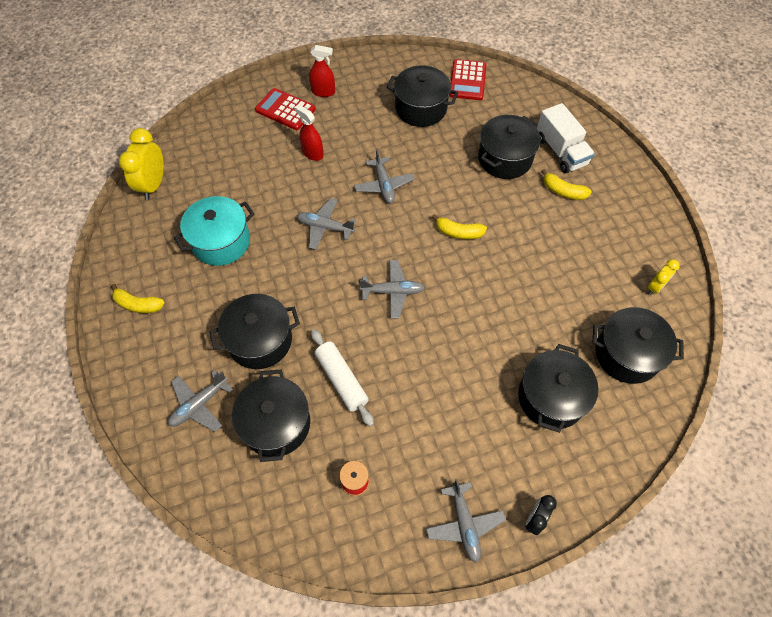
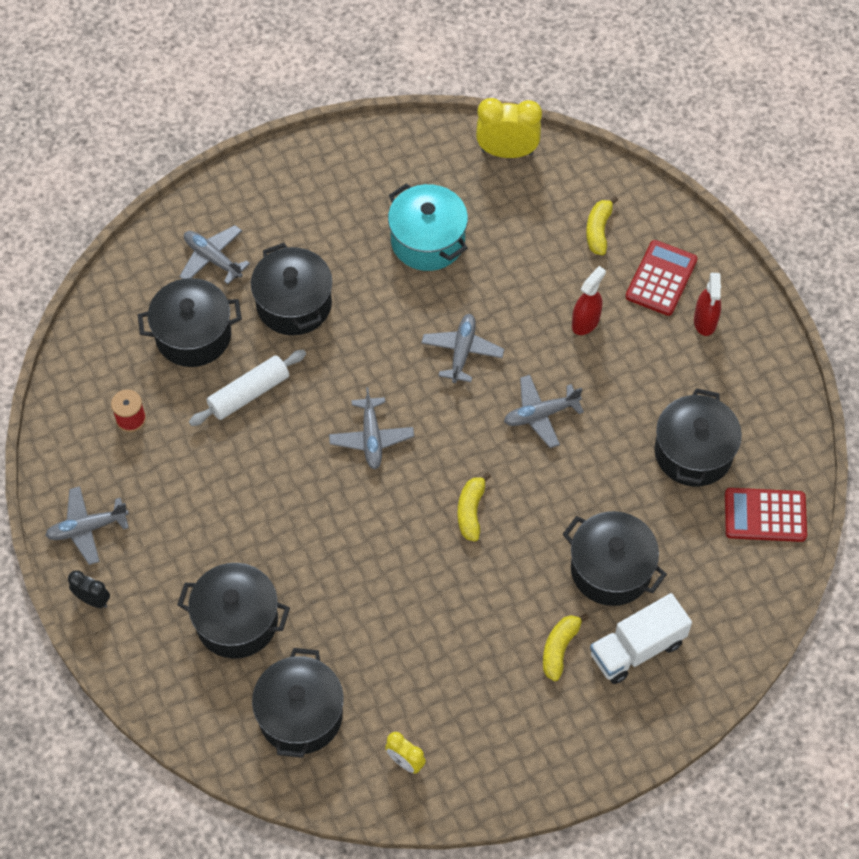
camera: 85 degrees right, 0 degrees up
yellow banana [111,284,165,313] -> yellow banana moved to [586,196,618,255]

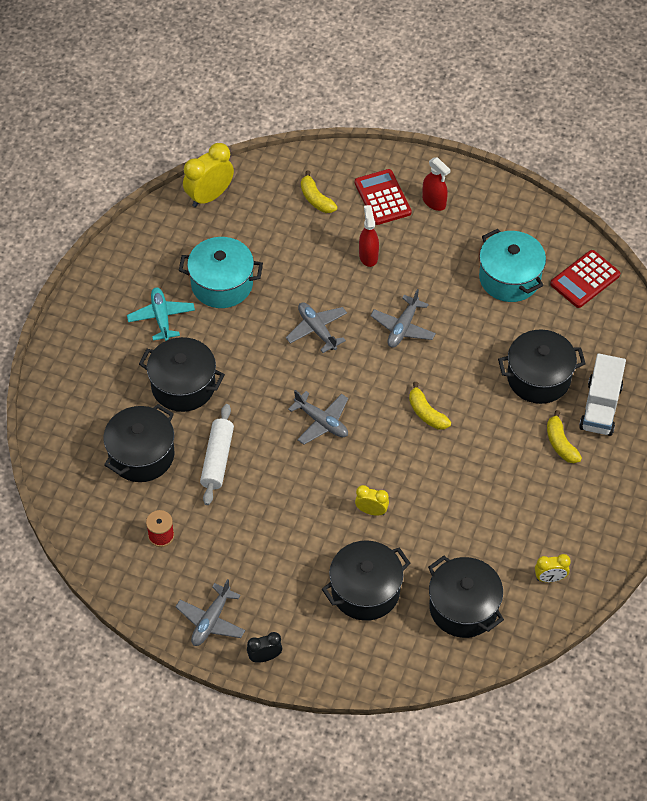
camera: 45 degrees left, 5 degrees down
grey plane [179,225,250,284] -> none
black pot [655,388,742,487] -> turquoise pot [479,229,546,302]
none -> turquoise plane [127,287,195,341]
none -> yellow clock [355,485,389,516]

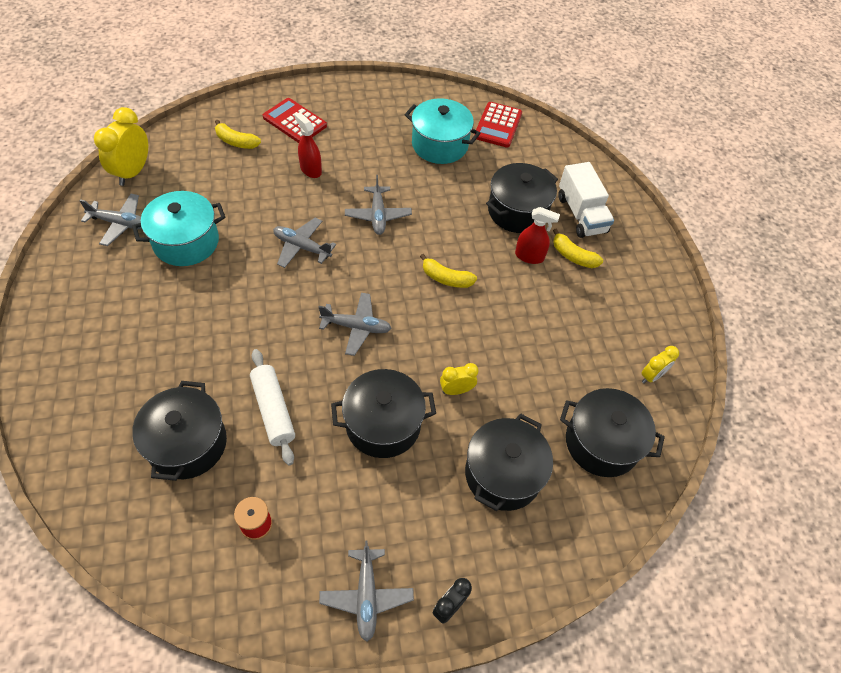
camera: 35 degrees left, 0 degrees up
turquoise plane [127,287,195,341] -> none
black pot [139,337,225,412] -> black pot moved to [331,369,436,458]
red spray bottle [422,157,451,211] -> red spray bottle moved to [515,207,560,264]
none -> grey plane [79,194,142,246]

